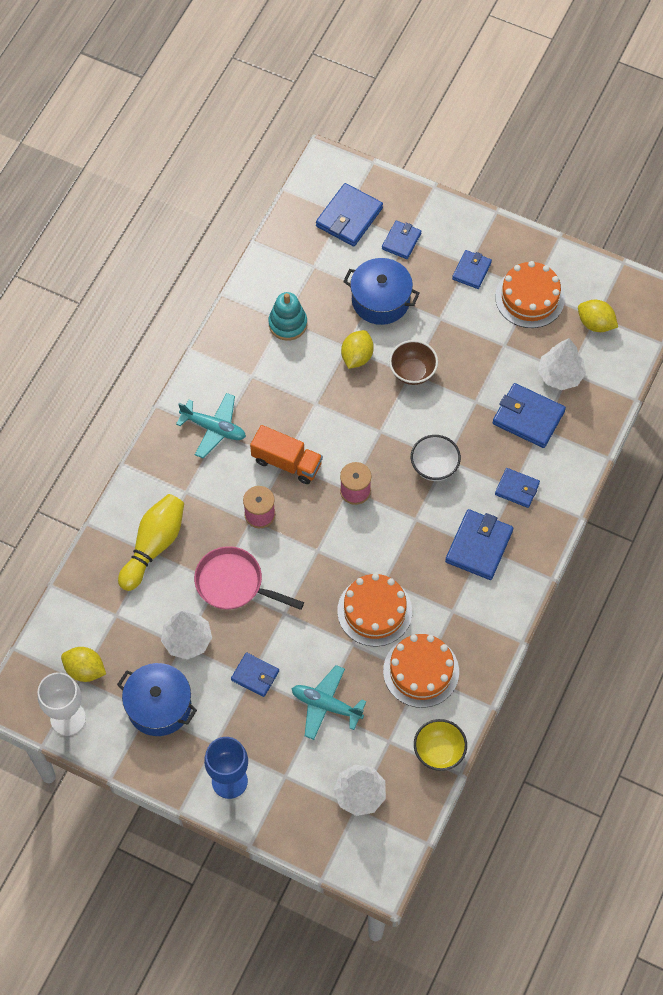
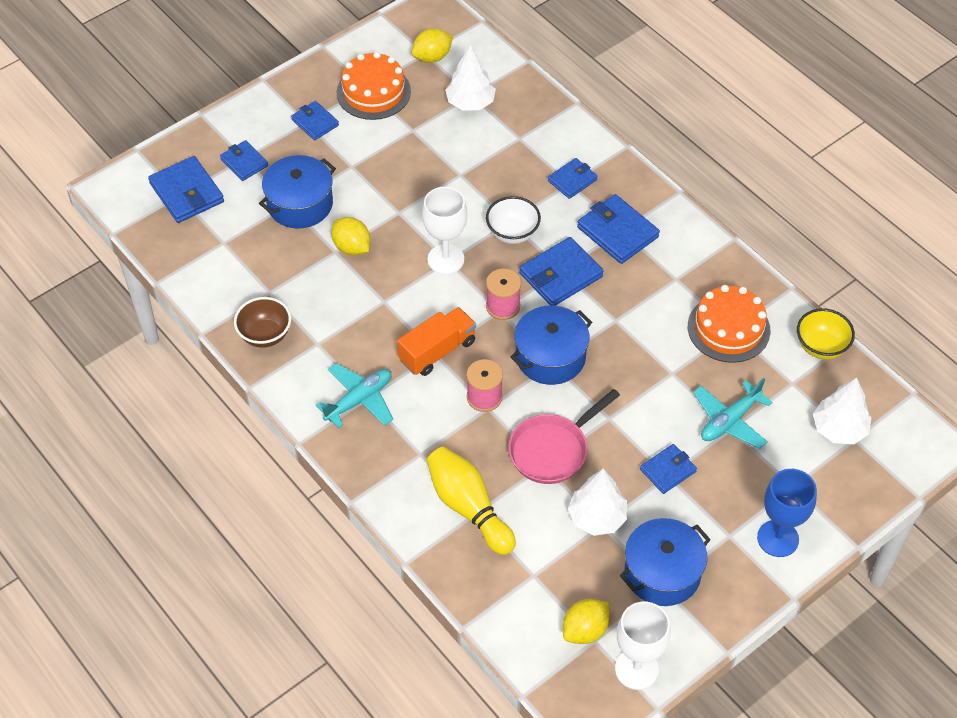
camera: 65 degrees left, 10 degrees down
turquoise stacking toy [268,292,307,341] -> none
orange cake [337,573,412,647] -> none
brown bowl [389,340,438,385] -> brown bowl moved to [234,297,291,348]
blue wallet [493,383,566,448] -> blue wallet moved to [519,237,604,306]
none -> white goblet [422,187,467,274]
none -> blue pot [511,306,592,385]

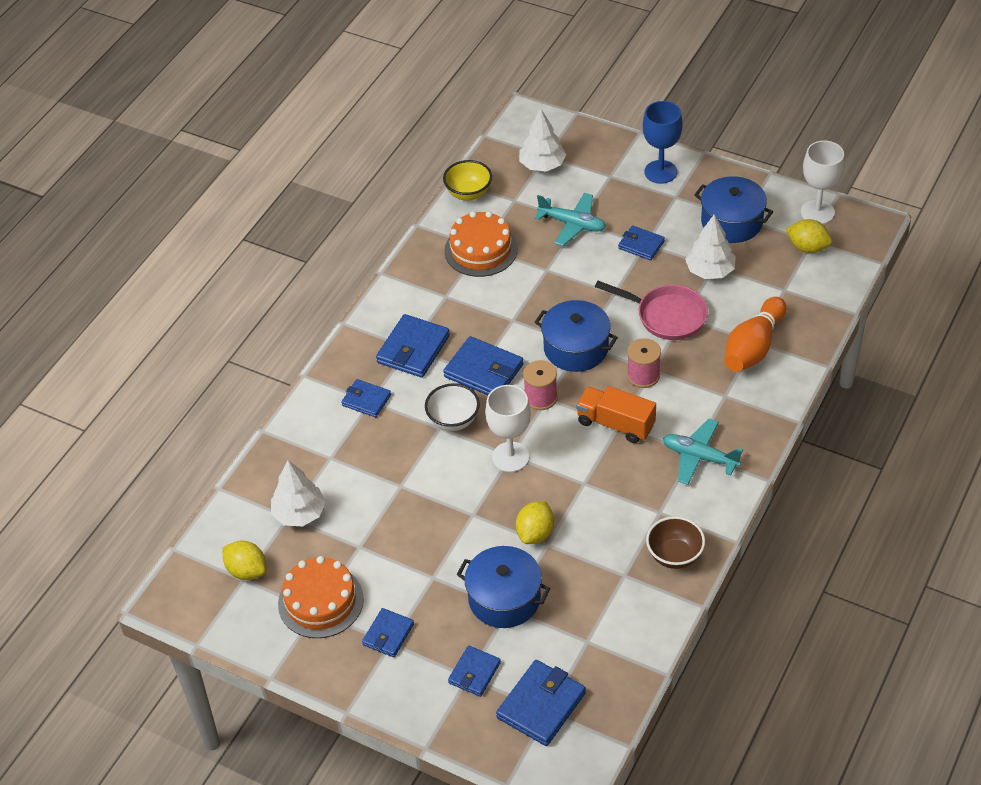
camera: 110 degrees left, 5 degrees down
yellow bowling pin [427,447,516,555] -> orange bowling pin [724,297,786,372]

